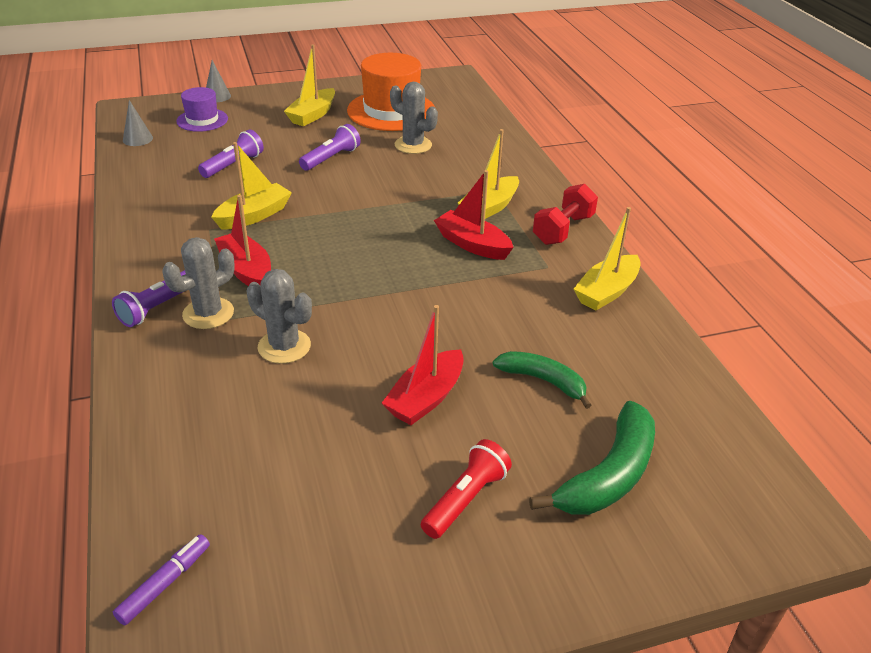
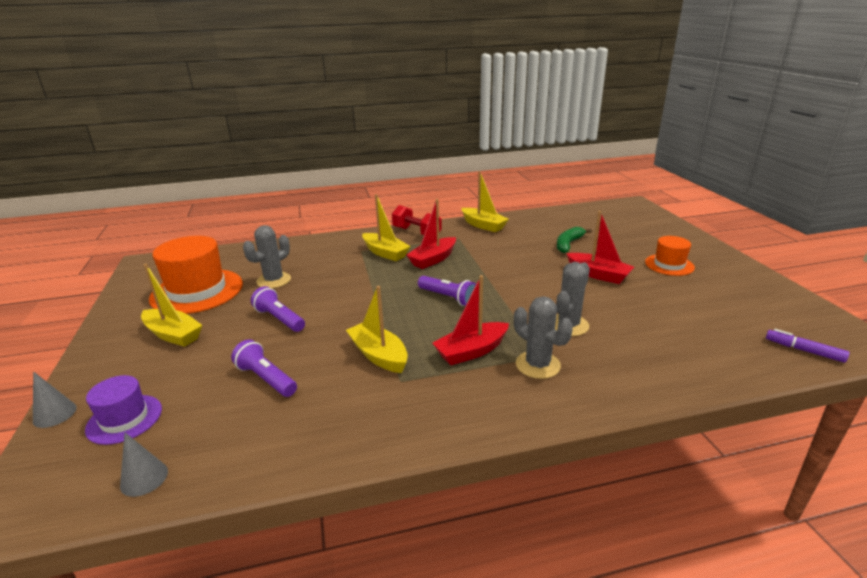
camera: 85 degrees left, 10 degrees down
purple flashlight [112,270,186,327] -> purple flashlight moved to [418,276,476,306]
red flashlight [421,439,512,539] -> orange hat [645,236,695,276]
green banana [529,401,655,515] -> none

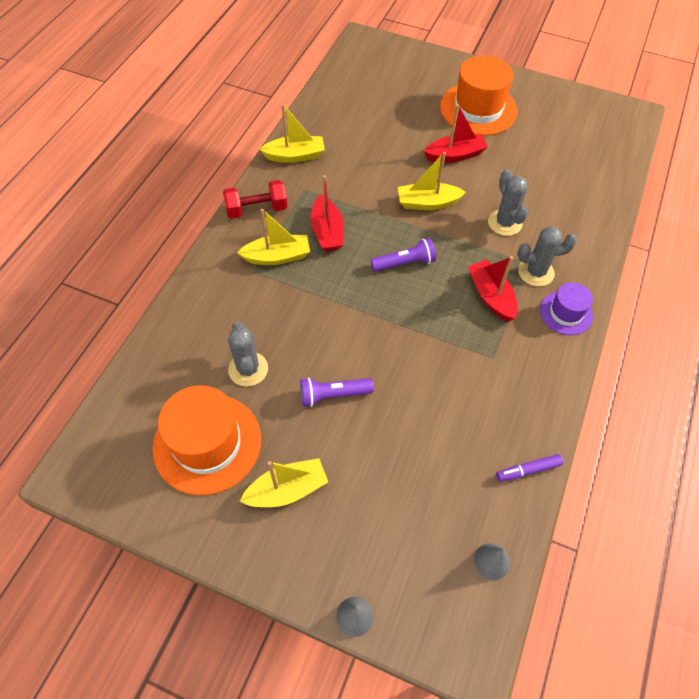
camera: 55 degrees left, 30 degrees up
purple hat [85,375,162,445] -> purple hat moved to [540,282,593,335]
purple flashlight [231,339,297,397] -> none
yellow boat [346,286,408,373] -> yellow boat moved to [398,152,466,210]
red boat [432,275,509,365] -> red boat turned 150 degrees clockwise [468,256,518,322]
green banana [557,227,592,253] -> none
orange hat [645,236,695,276] -> orange hat [440,56,518,136], size x1.82
purple marker [766,329,850,363] -> purple marker moved to [496,454,563,482]

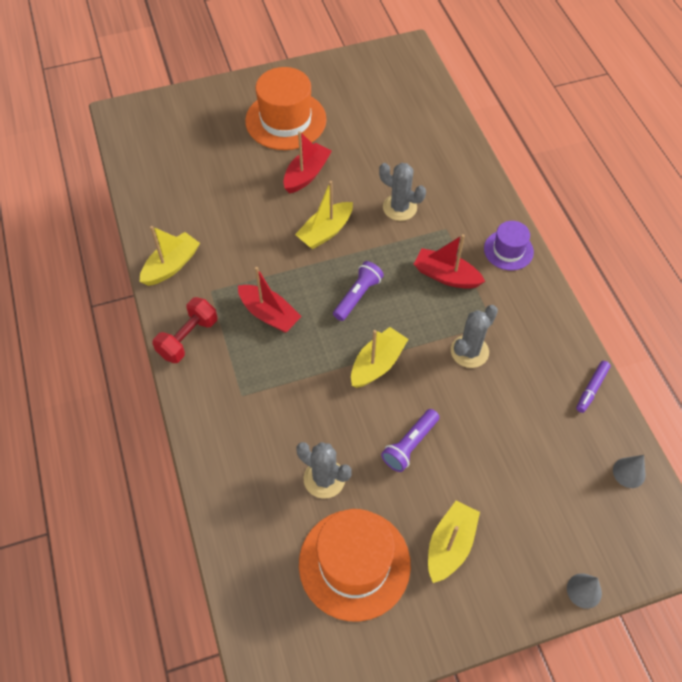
camera: 40 degrees left, 0 degrees up
yellow boat [237,209,310,265] -> yellow boat moved to [351,327,408,388]
grey cactus [517,226,577,287] -> grey cactus moved to [451,305,498,368]

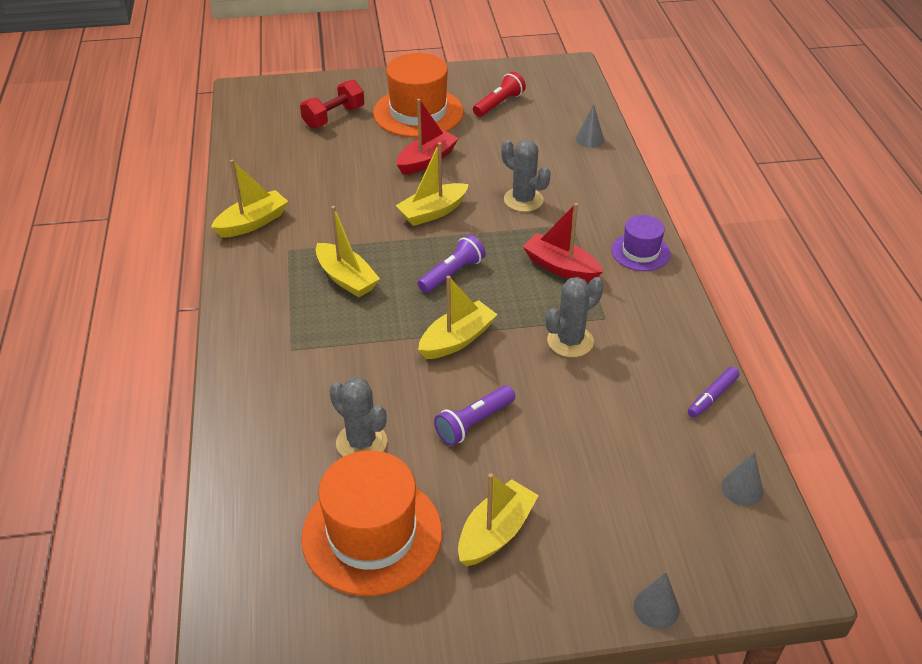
camera: 10 degrees right, 15 degrees down
red dumbbell [153,297,217,363] -> red dumbbell moved to [300,80,364,128]
red boat [238,267,302,333] -> yellow boat [316,206,380,297]
none -> red flashlight [473,72,526,117]
none -> grey cone [576,104,604,148]

